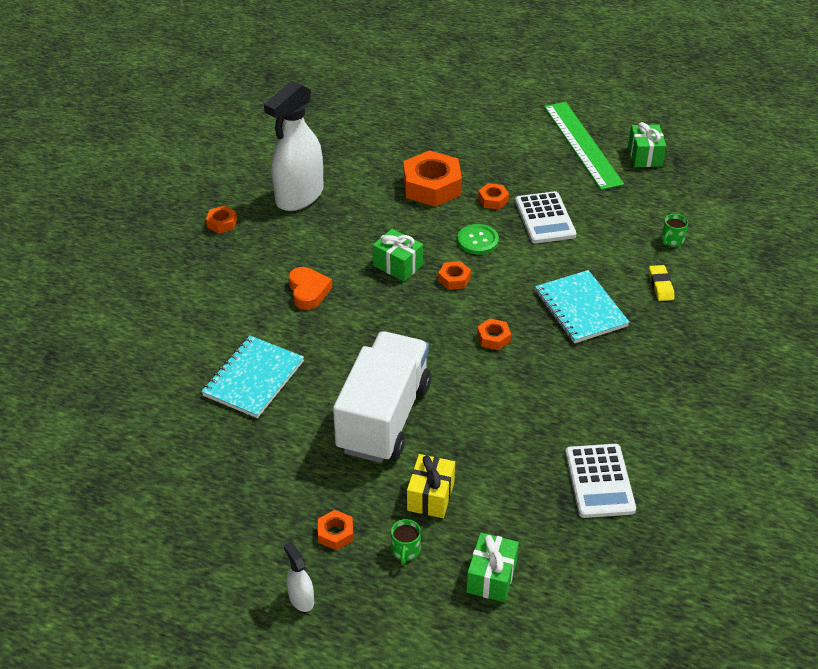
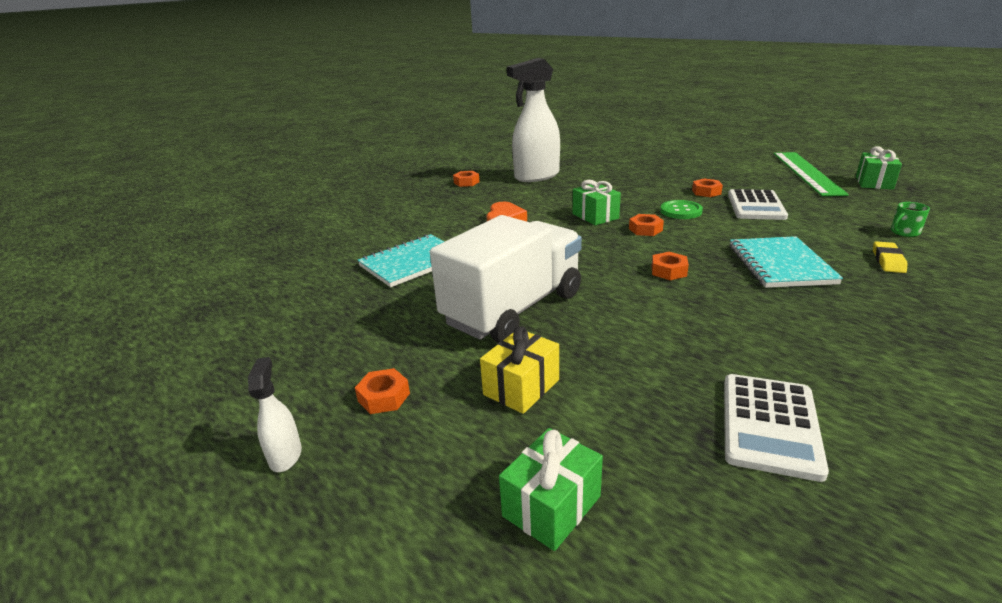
camera: 25 degrees right, 15 degrees down
green mug [391,519,421,565] -> none
orange nut [403,150,462,207] -> none

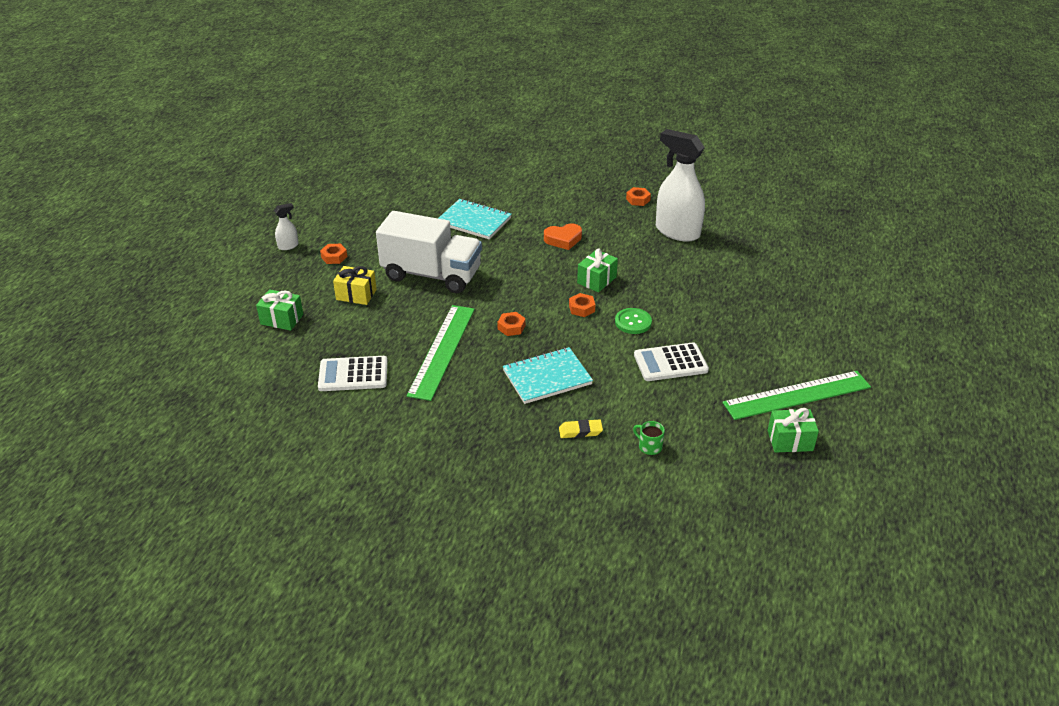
camera: 65 degrees right, 10 degrees up
orange nut [692,178,723,197] -> none
none -> green ruler [406,305,475,401]

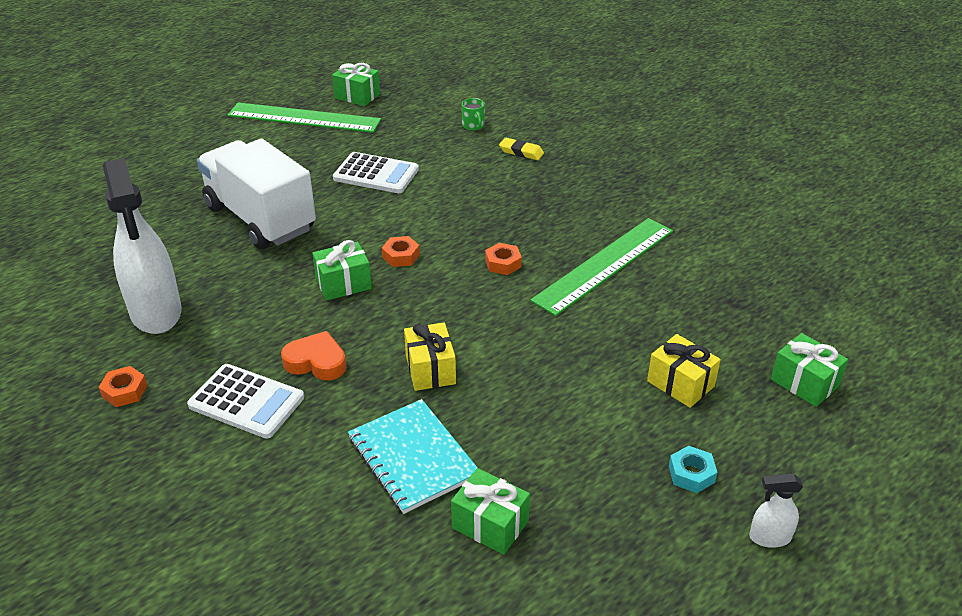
camera: 150 degrees left, 0 degrees up
white calculator [318,356,388,391] -> white calculator moved to [187,364,304,439]
orange nut [320,244,347,264] -> turquoise nut [669,446,718,493]
white truck [376,211,482,293] -> white truck moved to [197,139,316,249]
turquoise notebook [503,347,593,404] -> none
green button [615,308,652,334] -> none
none -> yellow gift [404,322,456,391]
none -> green gift [451,468,530,555]

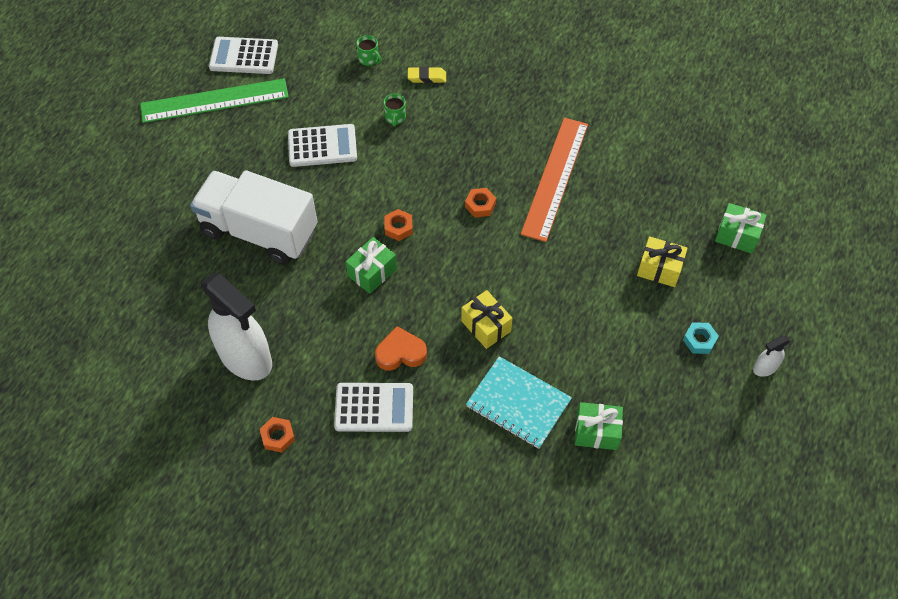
camera: 25 degrees left, 20 degrees up
green gift [332,63,380,106] -> white calculator [209,37,278,74]
green ruler [530,218,673,316] -> orange ruler [521,118,588,242]
none -> green mug [383,93,406,127]

